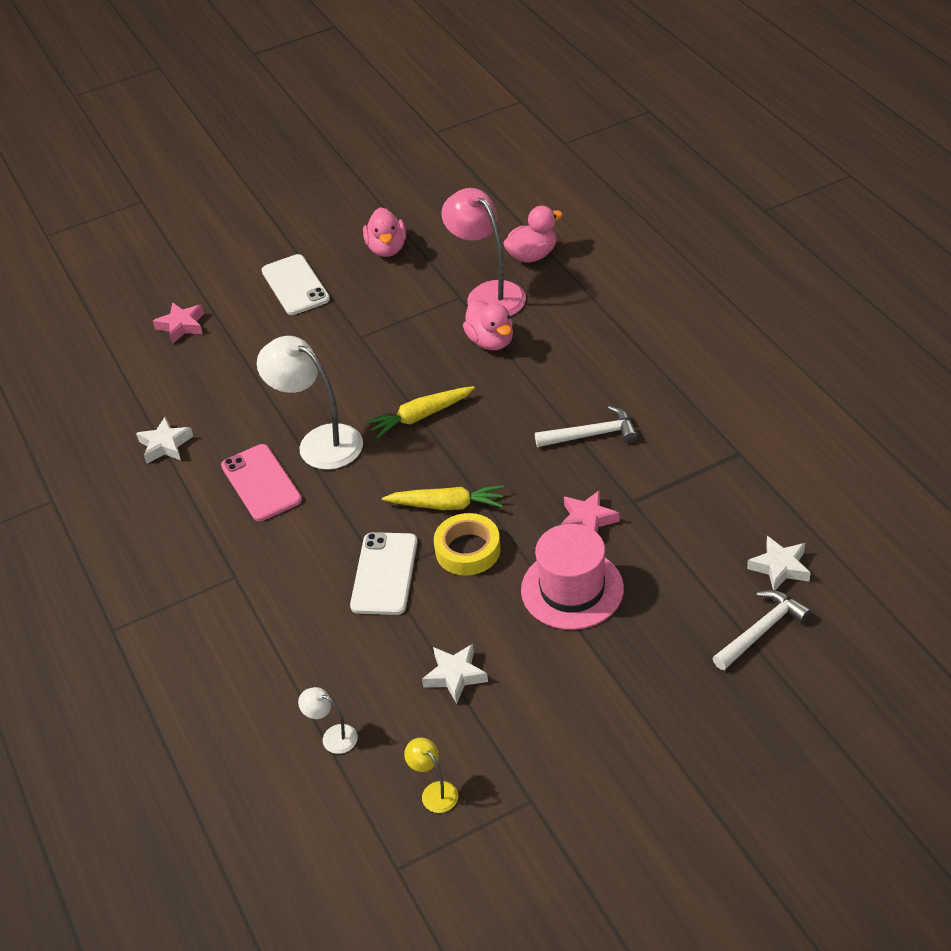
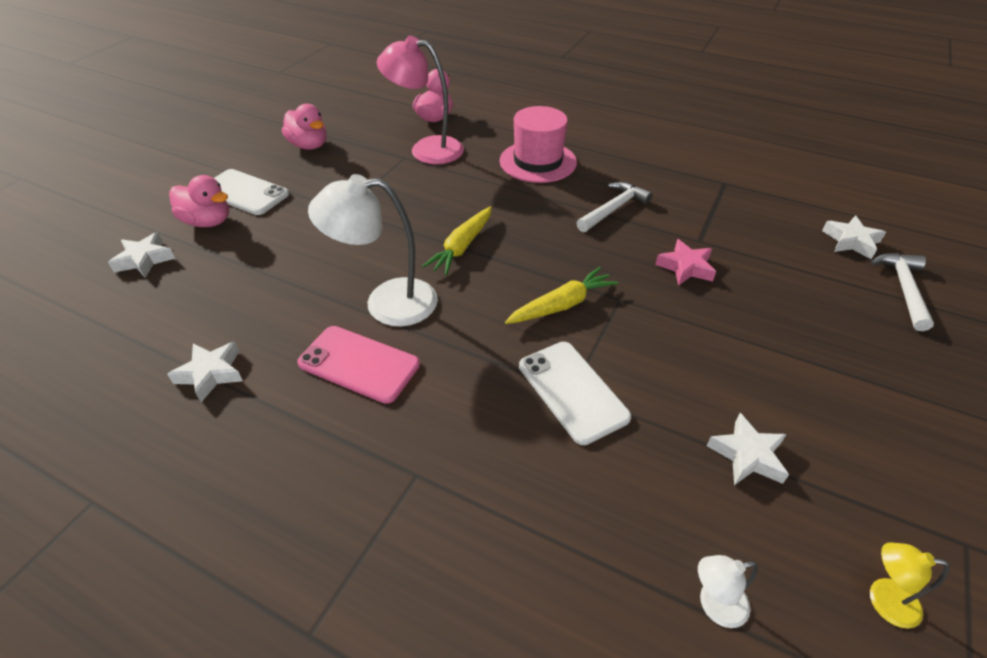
camera: 40 degrees left, 0 degrees up
pink star [153,302,204,344] -> white star [108,232,175,278]
yellow tape [434,513,501,575] -> none
pink duck [463,300,513,350] -> pink duck moved to [169,175,229,227]
pink hat [521,524,624,630] -> pink hat moved to [499,106,577,183]

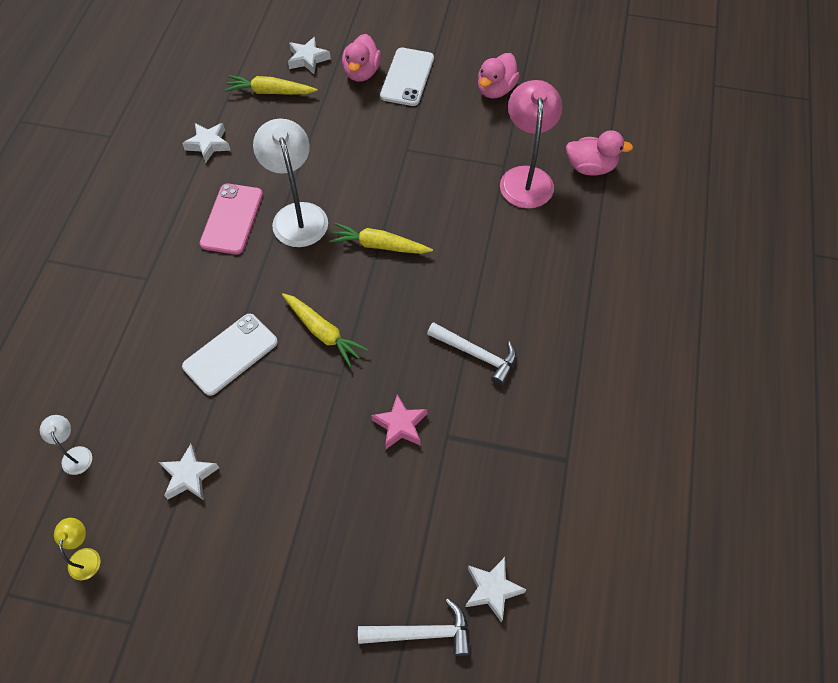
camera: 75 degrees right, 15 degrees up
pink hat [499,106,577,183] -> none
none -> yellow carrot [225,75,318,95]

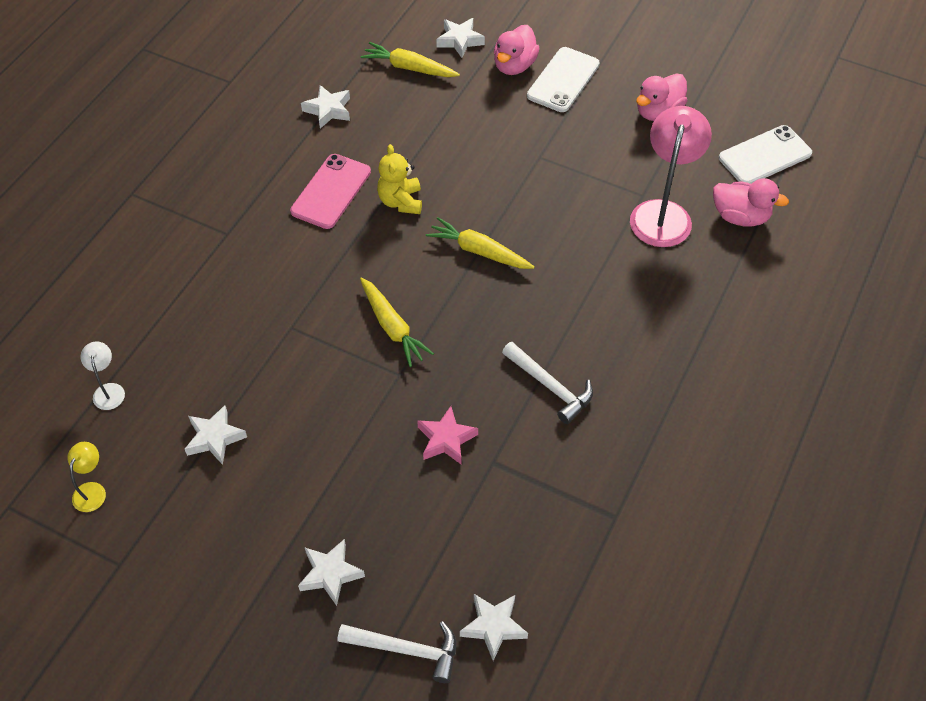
camera: 15 degrees right, 5 degrees down
white phone [182,314,278,396] -> white phone moved to [719,125,812,184]
white lamp [253,119,328,247] -> yellow teddy bear [377,144,422,214]
none -> white star [298,539,365,606]

